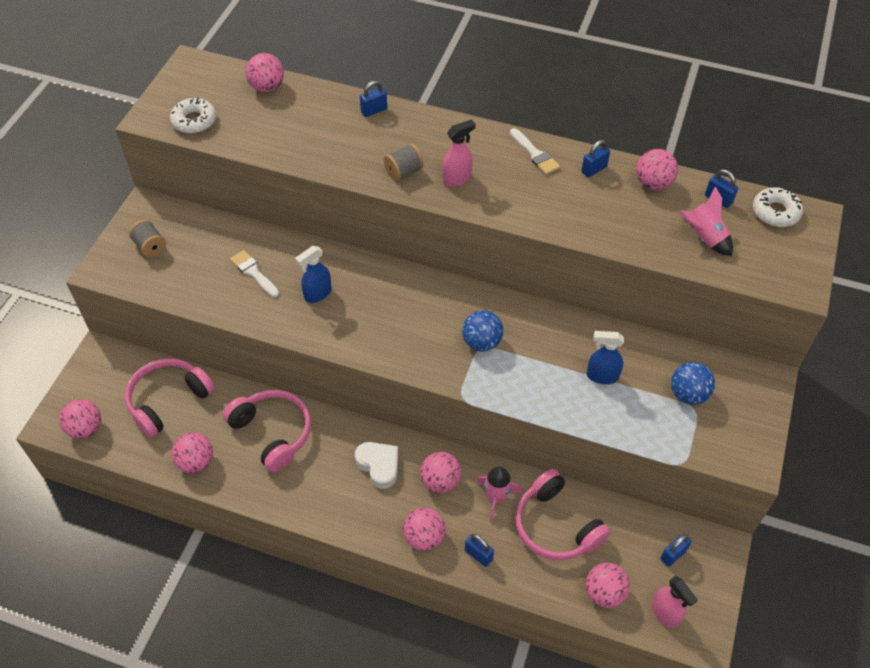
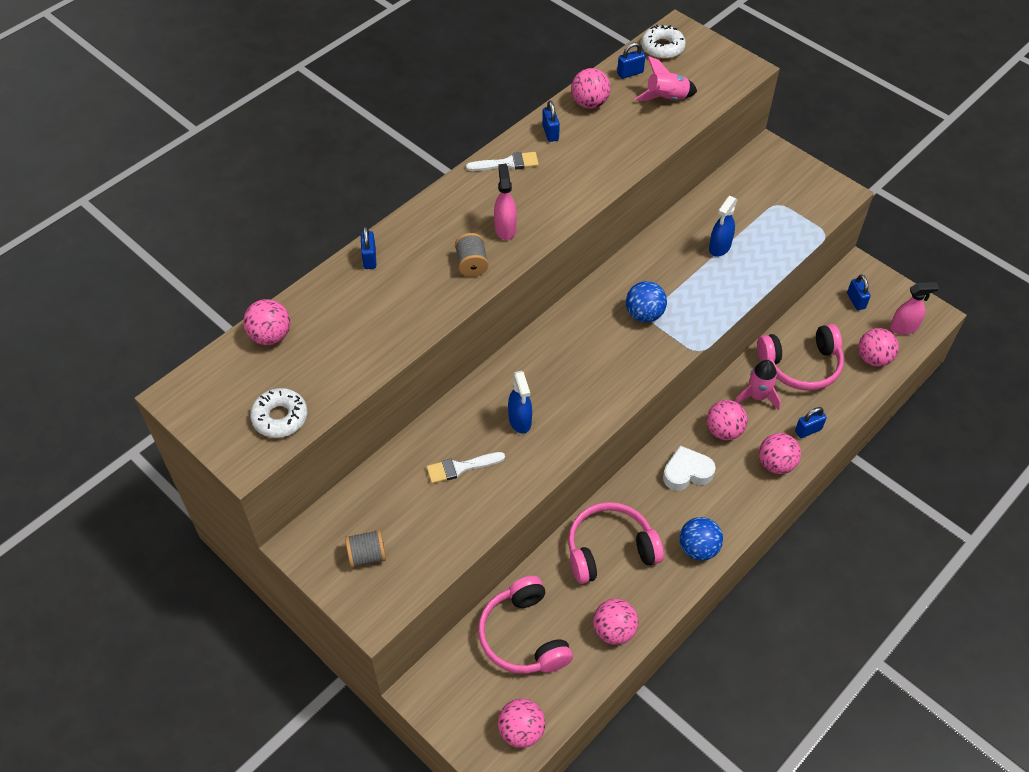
camera: 65 degrees left, 0 degrees up
blue ball [671,362,715,405] -> blue ball moved to [680,517,723,561]

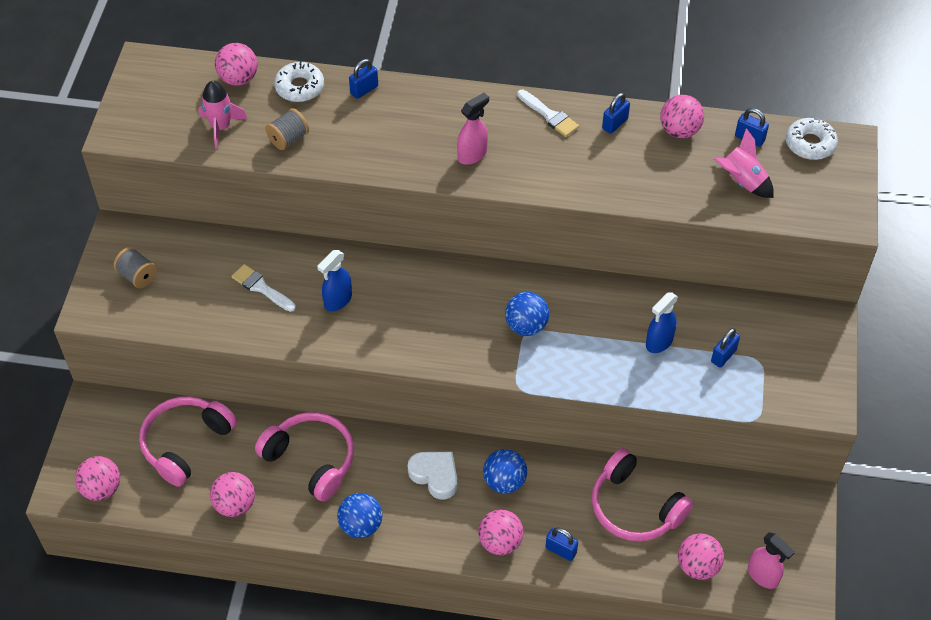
camera: 55 degrees right, 0 degrees up
white donut [250,388,307,438] -> white donut moved to [274,61,324,102]
grey spool [455,233,489,277] -> grey spool moved to [265,108,309,150]
pink ball [707,400,748,440] -> blue ball [483,449,527,493]
blue spray bottle [709,196,738,257] -> blue spray bottle turned 45 degrees counterclockwise [646,292,678,353]
pink rocket [736,360,781,410] -> pink rocket moved to [198,81,247,148]
blue padlock [847,275,871,310] -> blue padlock moved to [711,328,740,368]

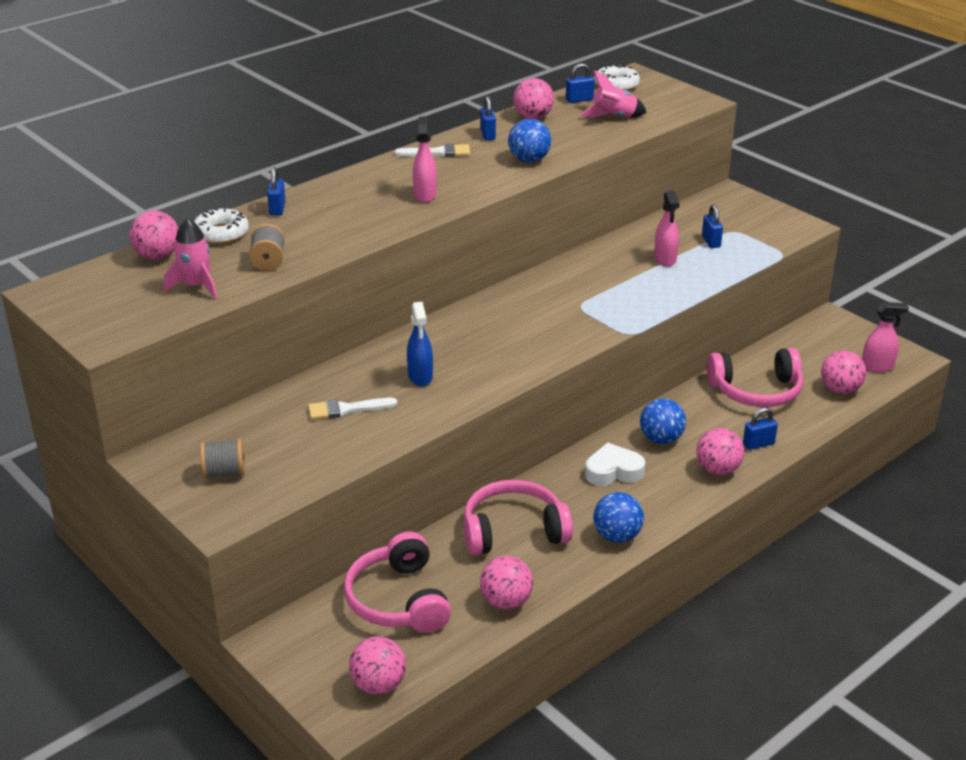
camera: 50 degrees left, 20 degrees down
blue ball [505,292,549,336] -> blue ball moved to [508,119,551,162]
blue spray bottle [646,292,678,353] -> pink spray bottle [654,190,680,267]

